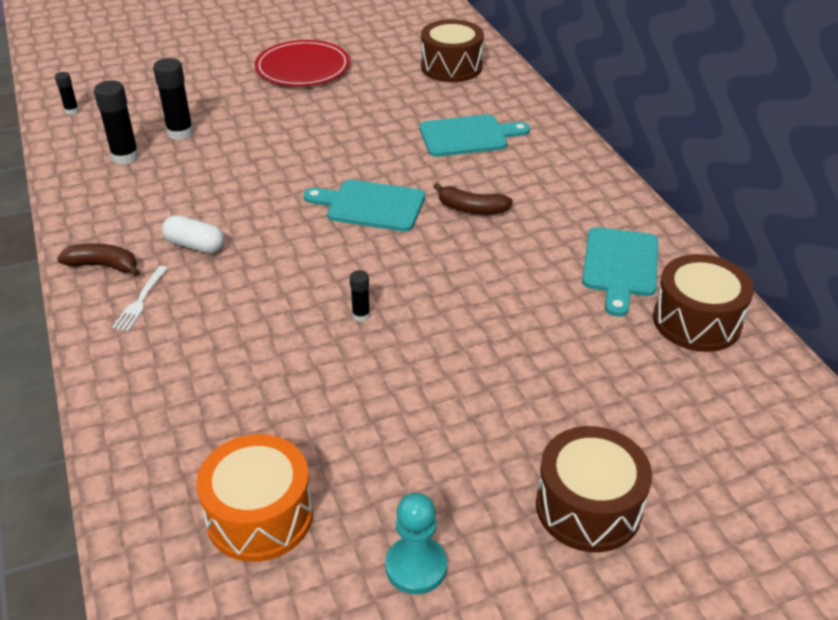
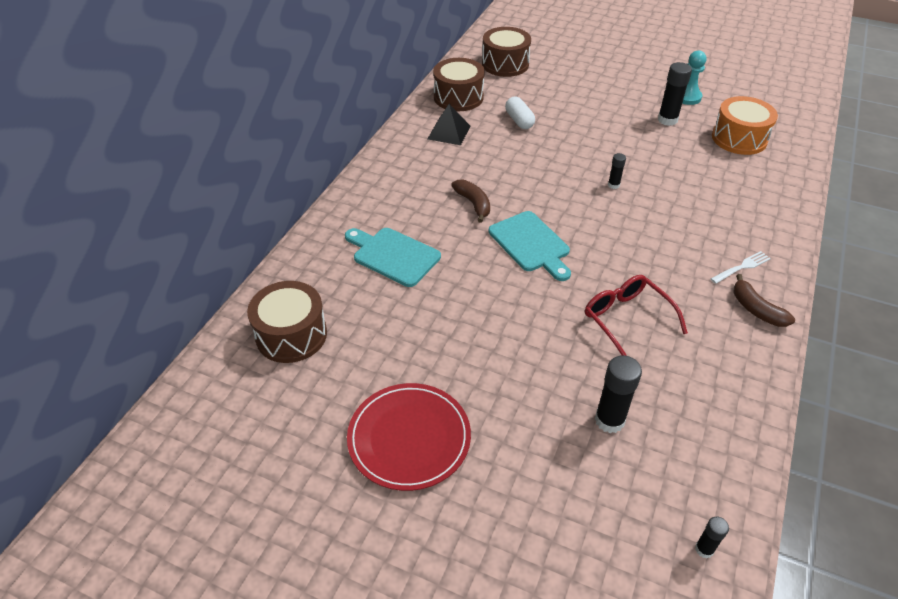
camera: 135 degrees left, 5 degrees up
black glue stick [94,80,139,165] -> black glue stick moved to [658,62,692,126]
white capsule [162,215,225,254] -> white capsule moved to [505,97,535,129]
brown drum [536,426,652,552] -> brown drum moved to [482,27,531,77]
turquoise cutting board [582,227,658,317] -> black pyramid [428,104,470,145]
none -> red glasses [585,275,688,356]

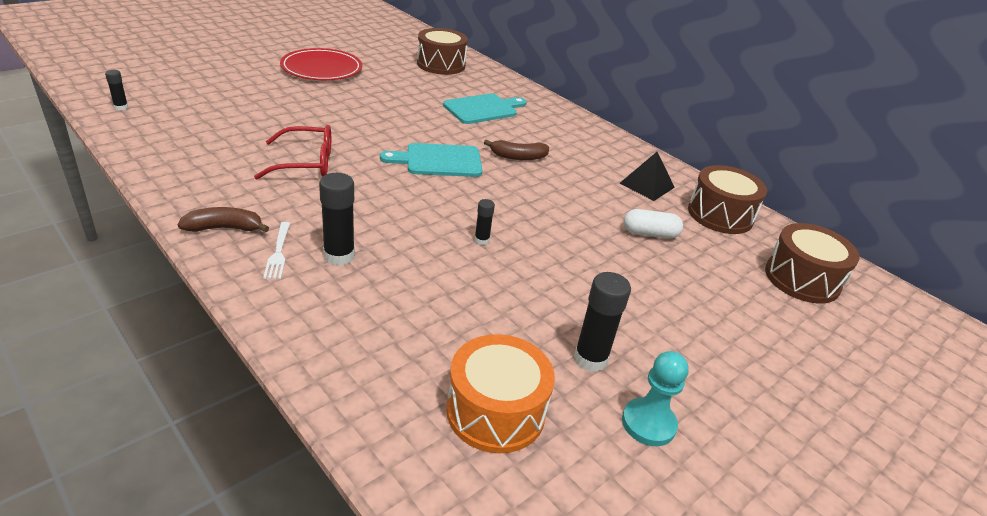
camera: 110 degrees right, 10 degrees down
black glue stick [595,355,642,433] -> black glue stick moved to [319,173,355,266]

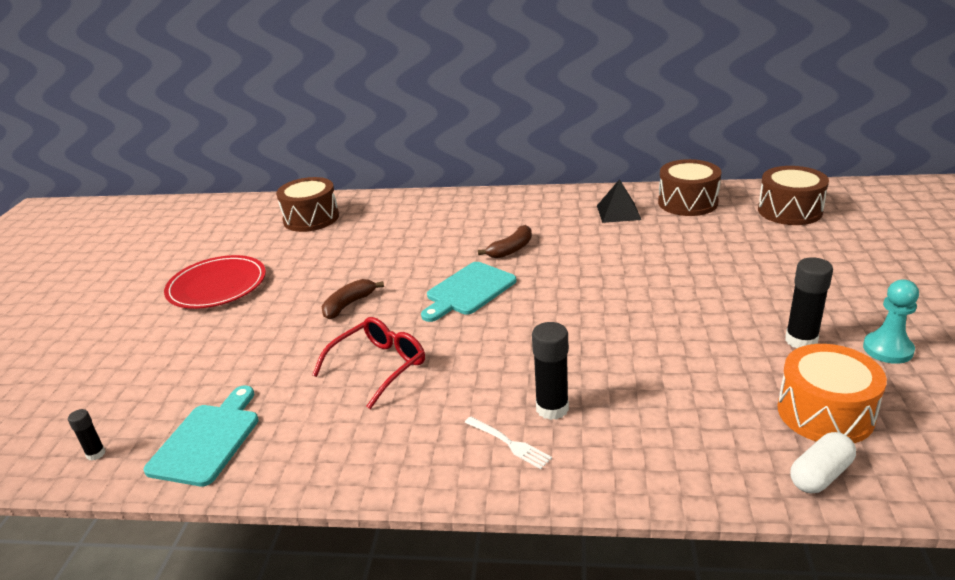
camera: 35 degrees left, 5 degrees down
brown banana [178,207,269,232] -> brown banana moved to [322,279,384,319]
turquoise cutting board [443,94,527,124] -> turquoise cutting board moved to [144,386,259,486]
black glue stick [474,199,495,245] -> none
white capsule [624,209,683,239] -> white capsule moved to [790,432,856,494]

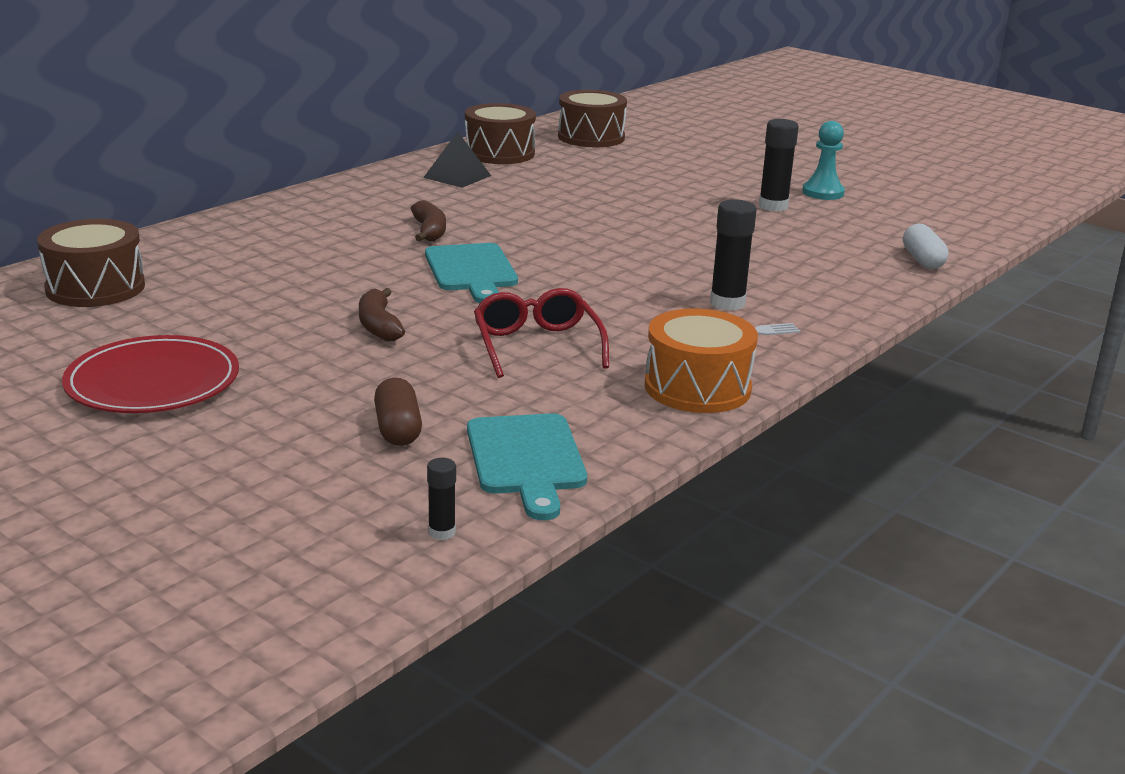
camera: 60 degrees left, 5 degrees down
turquoise cutting board [144,386,259,486] -> turquoise cutting board turned 150 degrees counterclockwise [467,413,587,520]
orange drum [777,344,887,443] -> orange drum moved to [645,308,758,413]
none -> brown capsule [374,378,422,446]

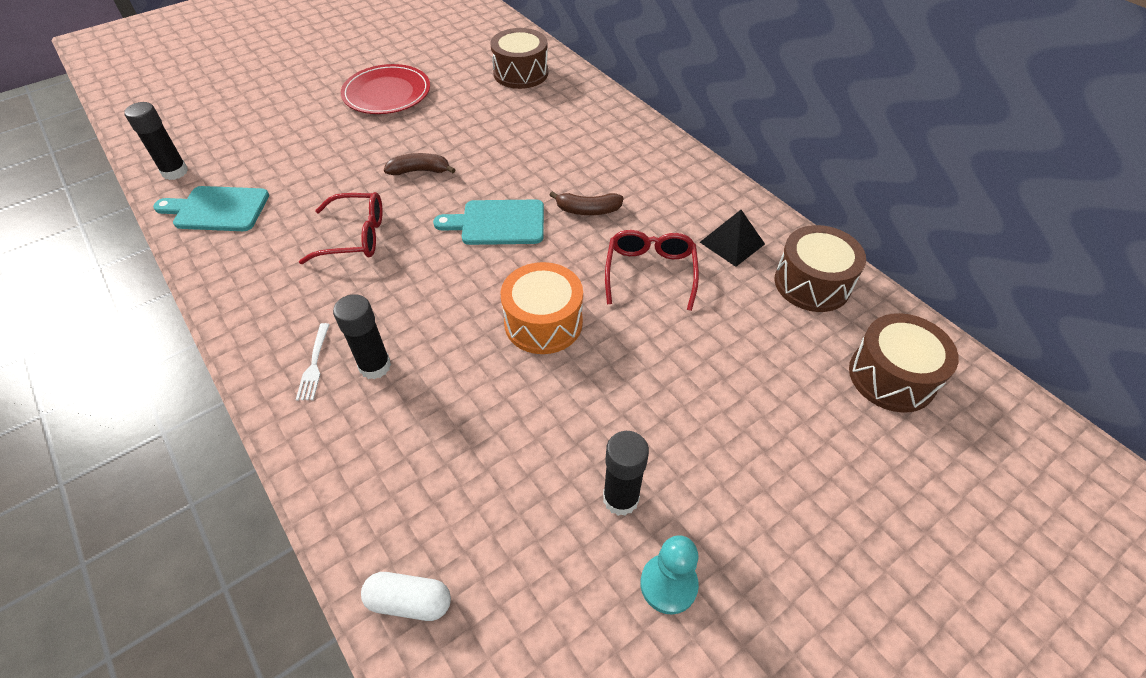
camera: 105 degrees right, 25 degrees up
brown capsule [374,378,422,446] -> none
black glue stick [427,458,456,540] -> black glue stick [124,102,188,180], size x1.84
orange drum [645,308,758,413] -> orange drum moved to [501,262,583,354]
none -> red glasses [605,230,699,311]

